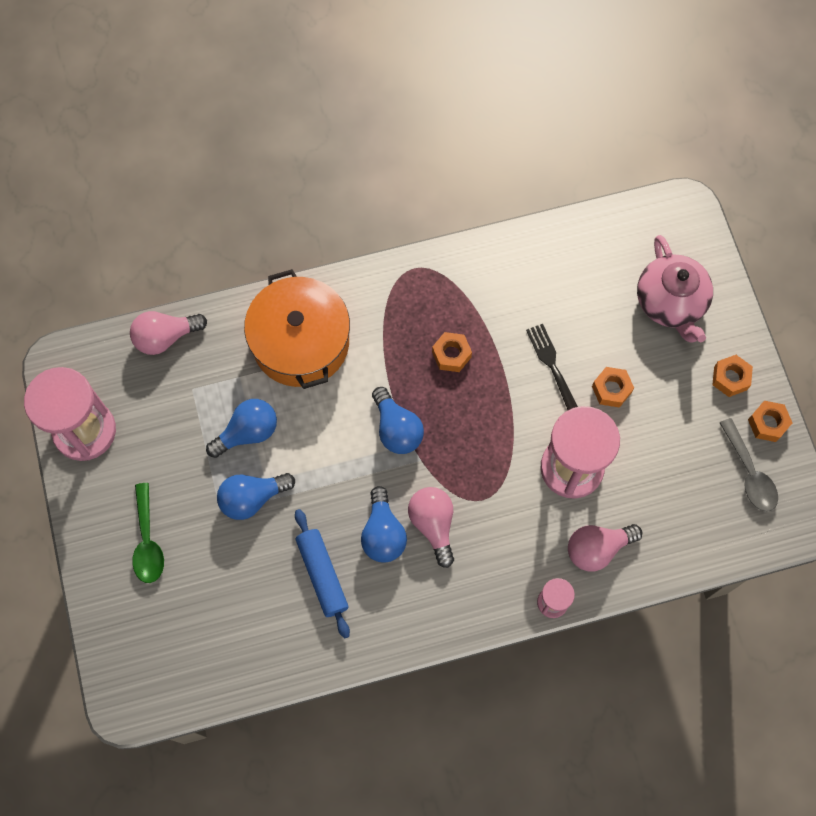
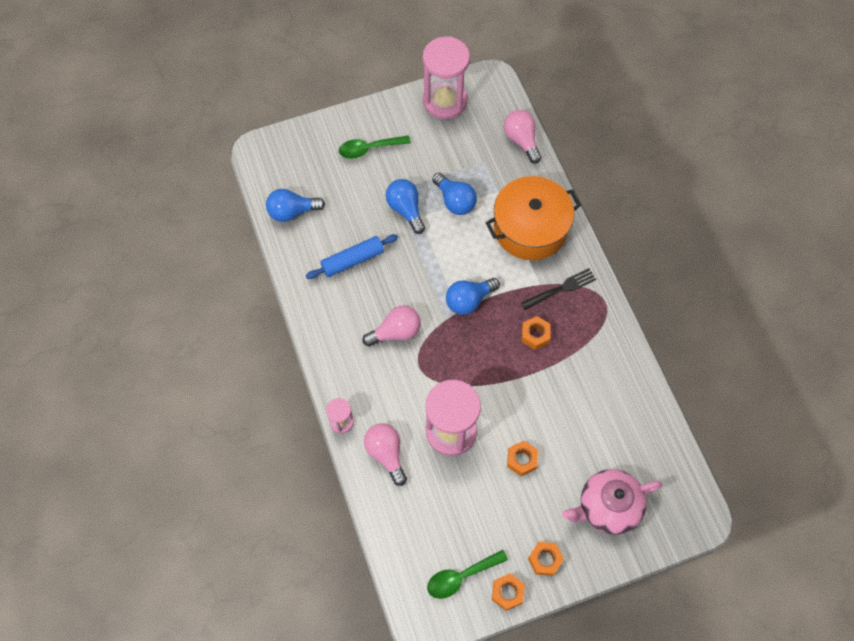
camera: 85 degrees right, 5 degrees down
blue light bulb [361,486,407,563] -> blue light bulb moved to [266,189,325,222]
black fork [526,324,578,410] -> black fork moved to [521,268,596,310]
grey spoon [720,418,778,512] -> green spoon [427,550,508,599]

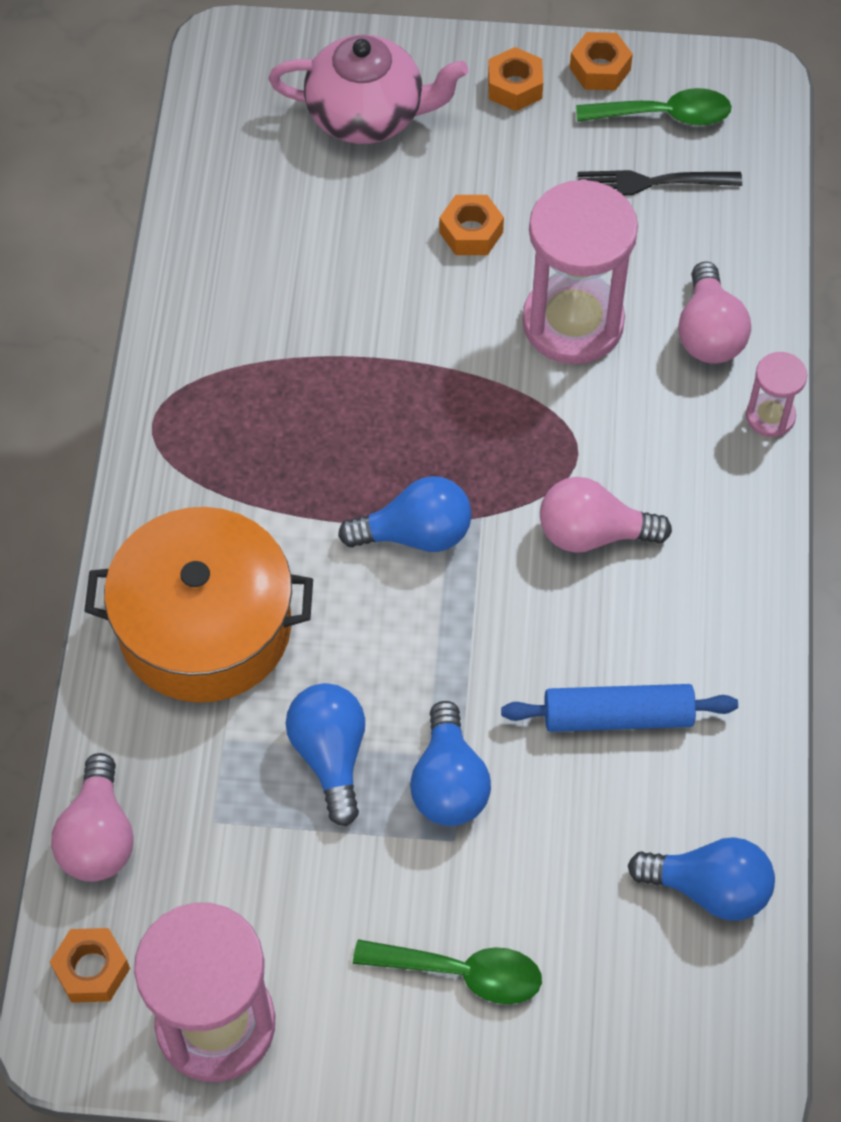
camera: 155 degrees left, 5 degrees down
black fork [521,268,596,310] -> black fork moved to [578,170,742,196]
orange nut [522,316,551,350] -> orange nut moved to [50,928,130,1003]

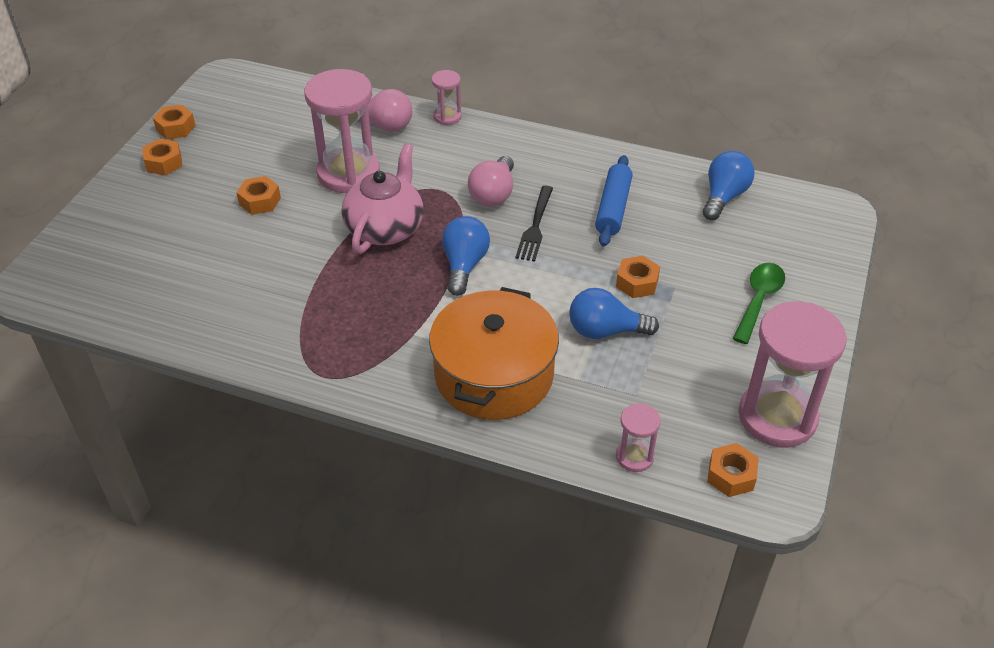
camera: 75 degrees left, 15 degrees down
pink light bulb [51,753,134,882] -> pink hourglass [616,403,661,472]
pink teapot [269,35,468,144] -> pink teapot moved to [342,144,424,254]
blue light bulb [410,701,491,826] -> orange nut [616,256,660,298]
green spoon [576,88,732,126] -> none
black fork [578,170,742,196] -> black fork moved to [515,186,553,261]

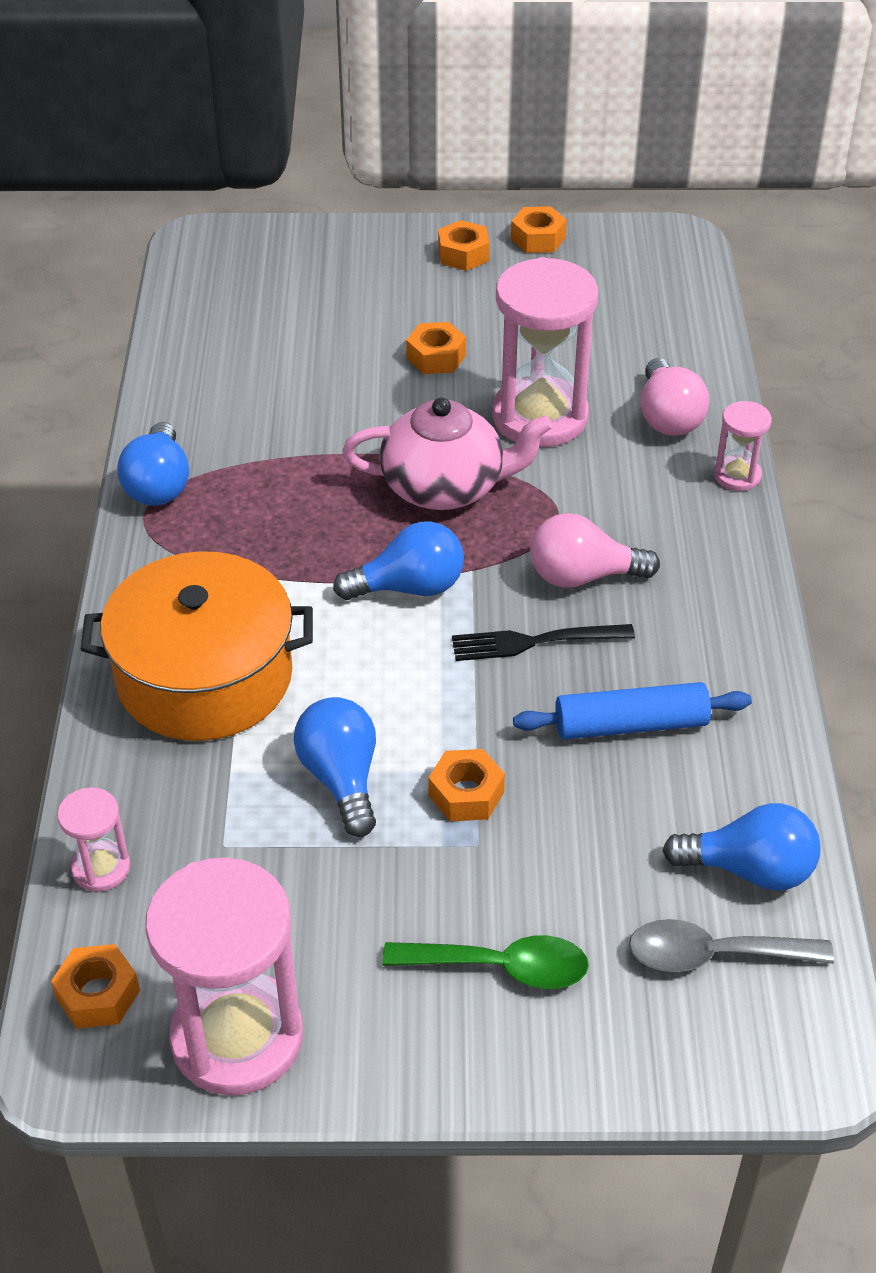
camera: 70 degrees right, 0 degrees up
none -> blue light bulb [117,422,189,506]
none -> grey spoon [629,919,834,972]

